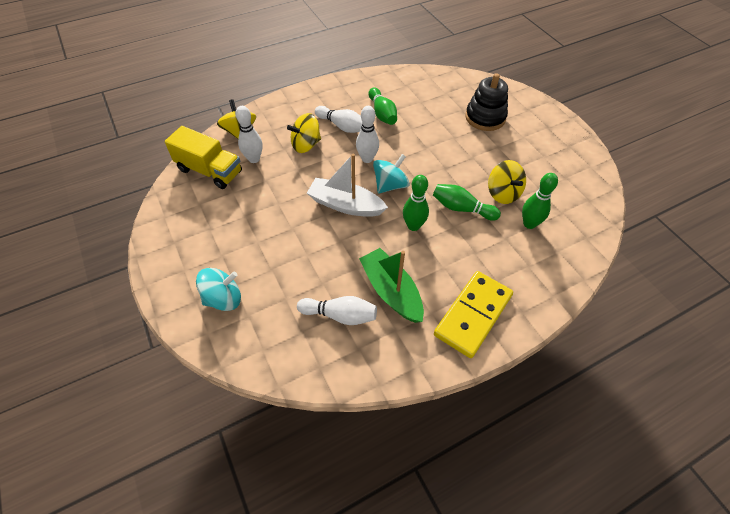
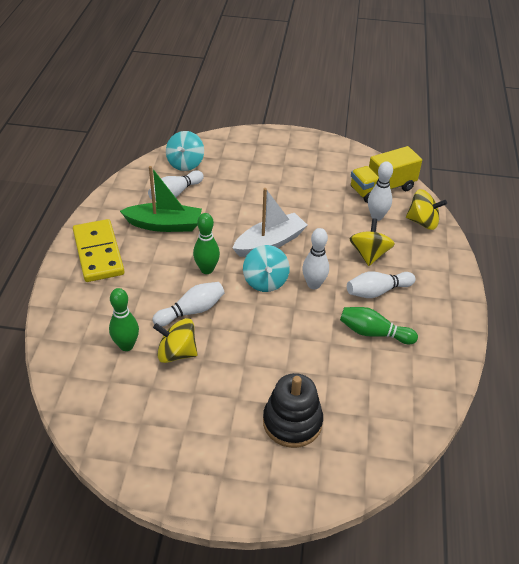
camera: 125 degrees right, 10 degrees down
turquoise spinning top [196,268,241,311] -> turquoise spinning top moved to [166,131,204,171]
green bowling pin [433,184,501,221] -> white bowling pin [152,282,225,327]

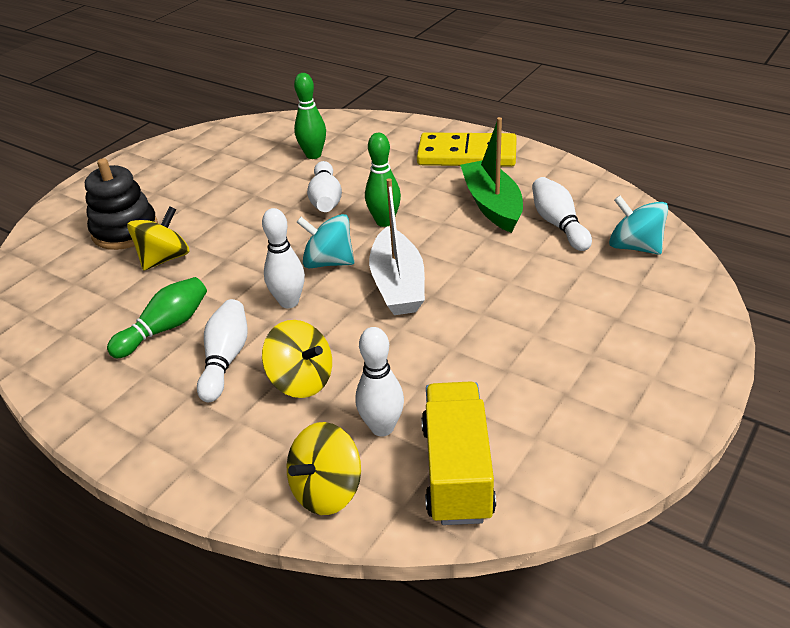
camera: 120 degrees right, 5 degrees down
green boat [120,166,202,232] -> green boat turned 135 degrees clockwise [460,117,523,233]
yellow spinning top [153,318,198,363] -> yellow spinning top moved to [127,206,190,271]

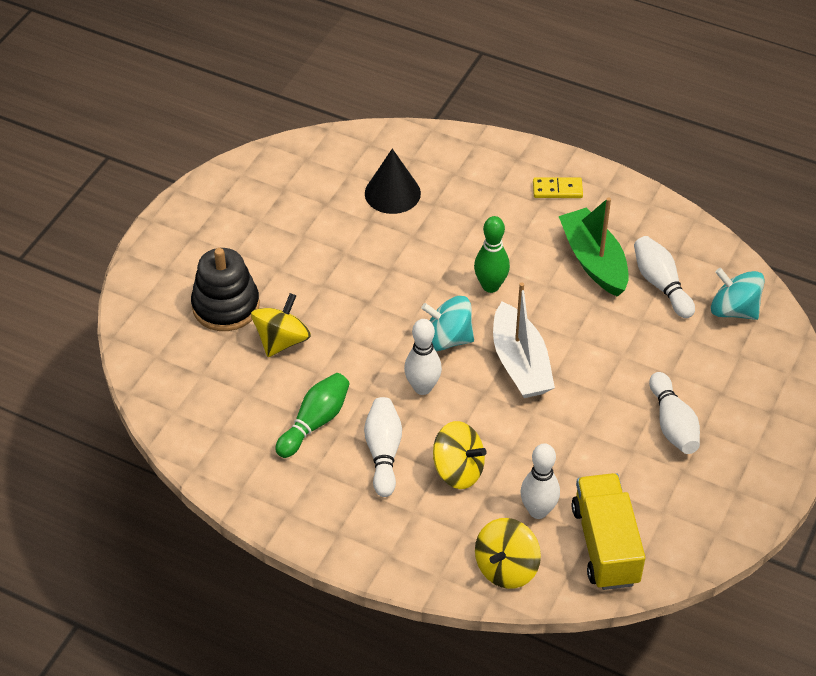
camera: 10 degrees left, 10 degrees up
green bowling pin [294,73,326,159] -> black cone [365,149,421,214]
white bowling pin [307,161,342,212] -> white bowling pin moved to [649,372,700,454]
yellow domino [417,132,517,167] -> yellow domino [533,177,583,198], size x0.48

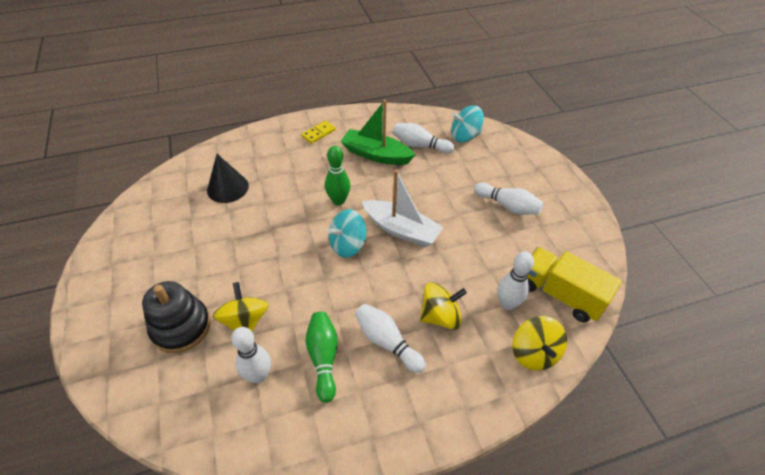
camera: 45 degrees left, 0 degrees up
white bowling pin [404,319,442,395] -> white bowling pin moved to [231,327,271,383]

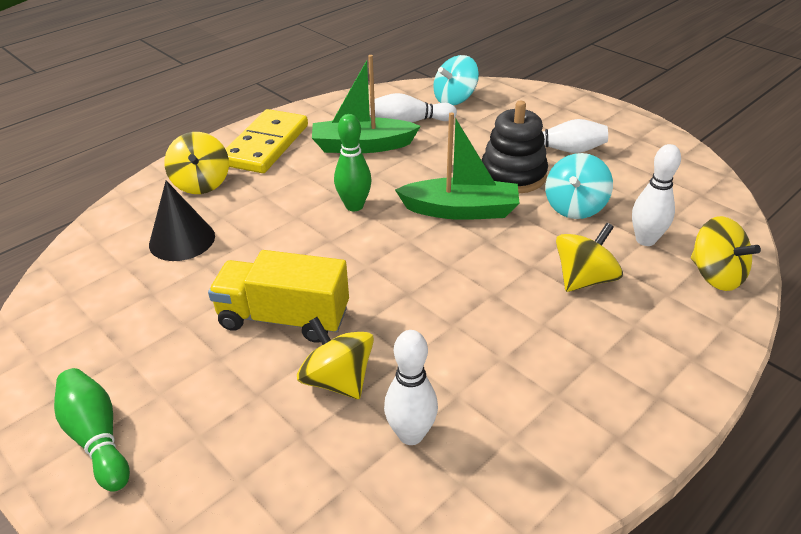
camera: 25 degrees left, 10 degrees down
black stacking toy [142,281,211,353] -> black stacking toy moved to [482,101,548,193]
yellow domino [301,120,336,144] -> yellow domino [225,109,308,173], size x2.08
green bowling pin [305,312,338,403] -> green bowling pin moved to [54,368,130,491]
turquoise spinning top [328,209,366,258] -> turquoise spinning top moved to [546,153,613,219]
white bowling pin [355,304,426,373] -> none
white boat [362,170,443,247] -> green boat [395,112,520,220]
yellow truck [528,247,622,322] -> yellow truck moved to [208,250,349,343]
none -> yellow spinning top [164,132,229,194]

